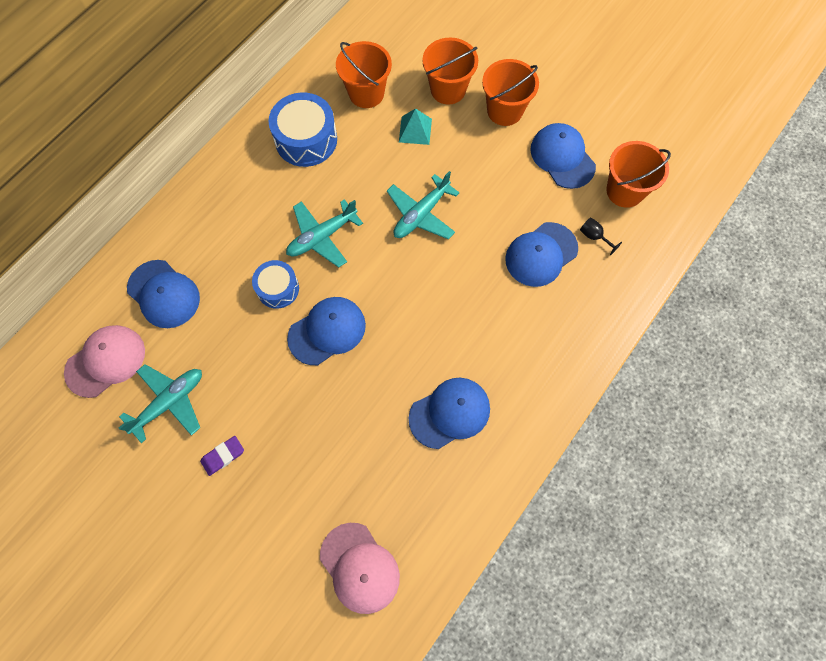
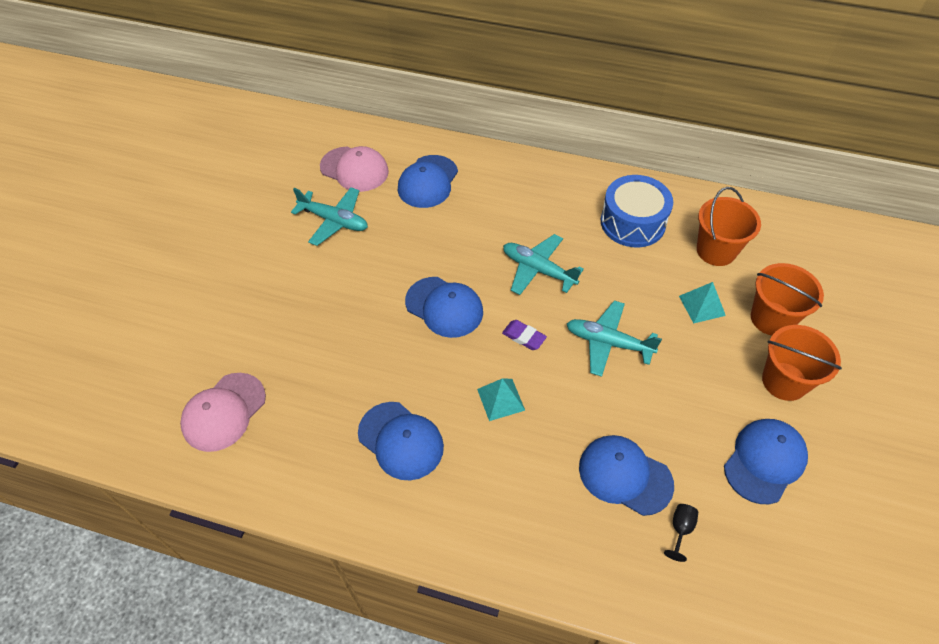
camera: 70 degrees right, 15 degrees down
purple eraser [200,436,244,476] -> purple eraser moved to [502,320,547,350]
blue drum [252,260,299,309] -> none
orange bucket [606,141,671,208] -> none
none -> turquoise pyramid [477,378,525,421]

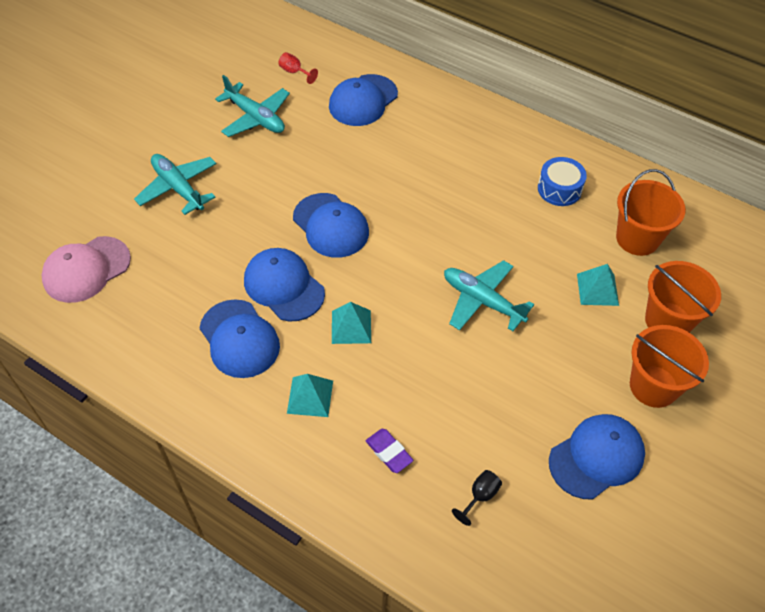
camera: 15 degrees right, 0 degrees up
pink cap [320,146,389,192] -> red goblet [279,52,318,84]
purple eraser [502,320,547,350] -> purple eraser moved to [366,429,414,473]
turquoise plane [503,234,584,295] -> turquoise plane moved to [134,154,216,215]
blue cap [579,435,674,516] -> blue cap moved to [244,248,325,322]
blue drum [601,175,673,248] -> blue drum [538,157,587,206], size x0.63
none -> turquoise pyramid [287,374,333,417]

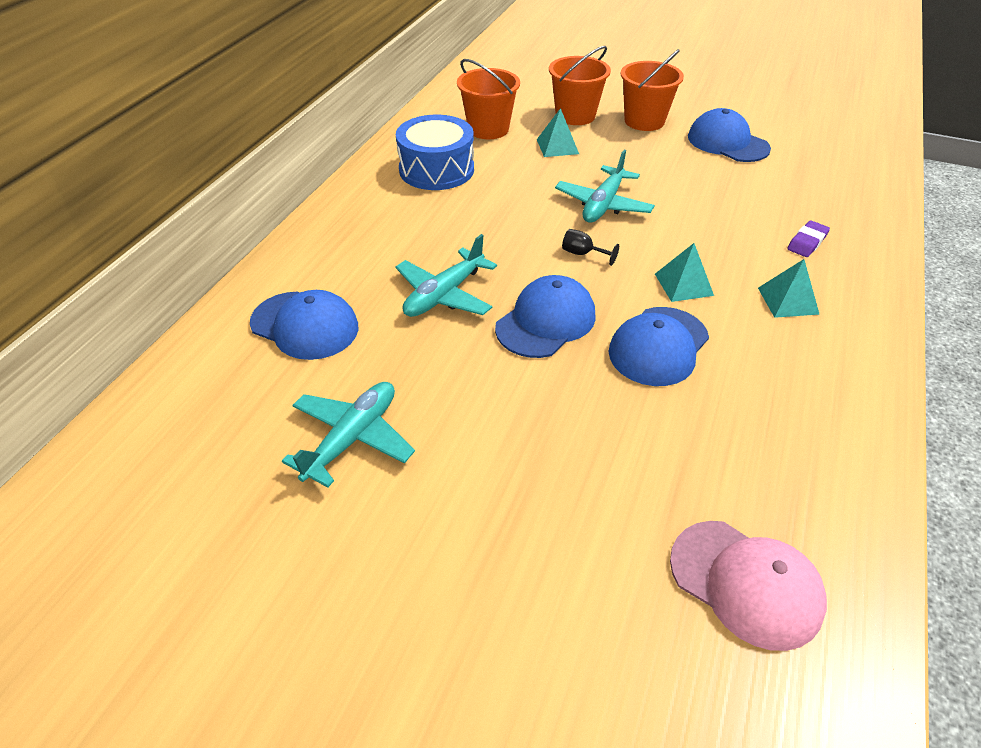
camera: 100 degrees left, 10 degrees down
turquoise plane [134,154,216,215] -> turquoise plane moved to [396,234,497,317]
blue cap [200,300,280,378] -> none
red goblet [279,52,318,84] -> none
black goblet [452,470,502,526] -> black goblet moved to [562,229,619,266]
blue drum [538,157,587,206] -> blue drum [396,115,474,190], size x1.60

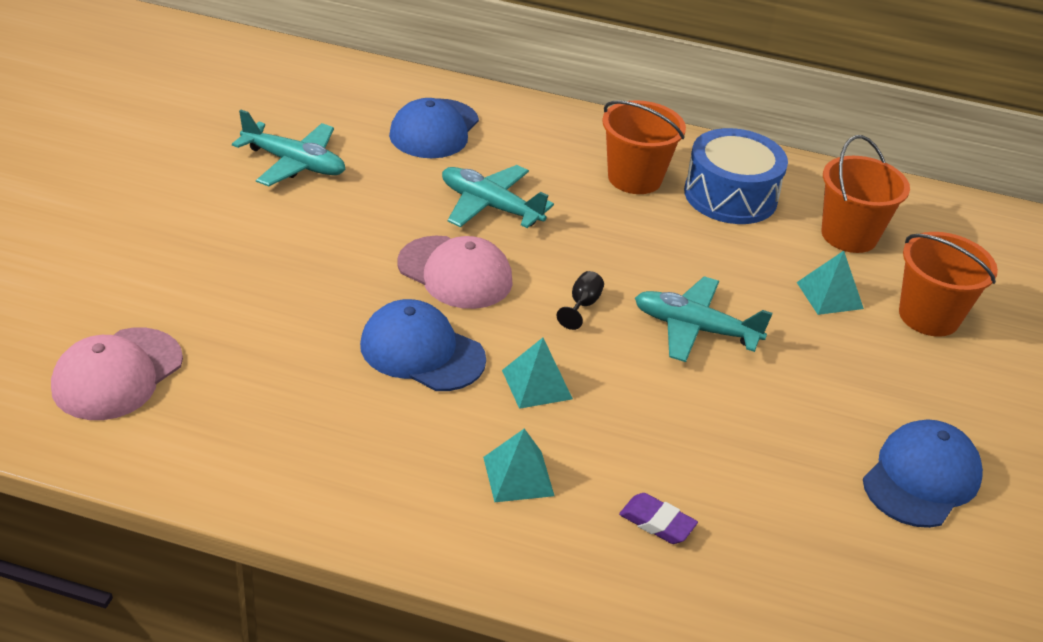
camera: 80 degrees right, 5 degrees down
blue cap [495,275,596,358] -> pink cap [398,235,513,309]
orange bucket [620,49,684,131] -> orange bucket moved to [602,100,686,194]

